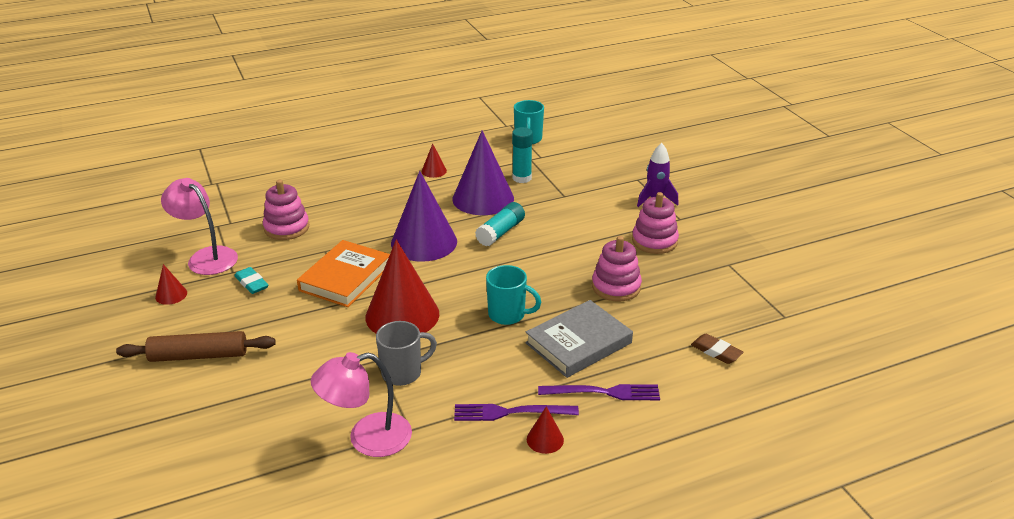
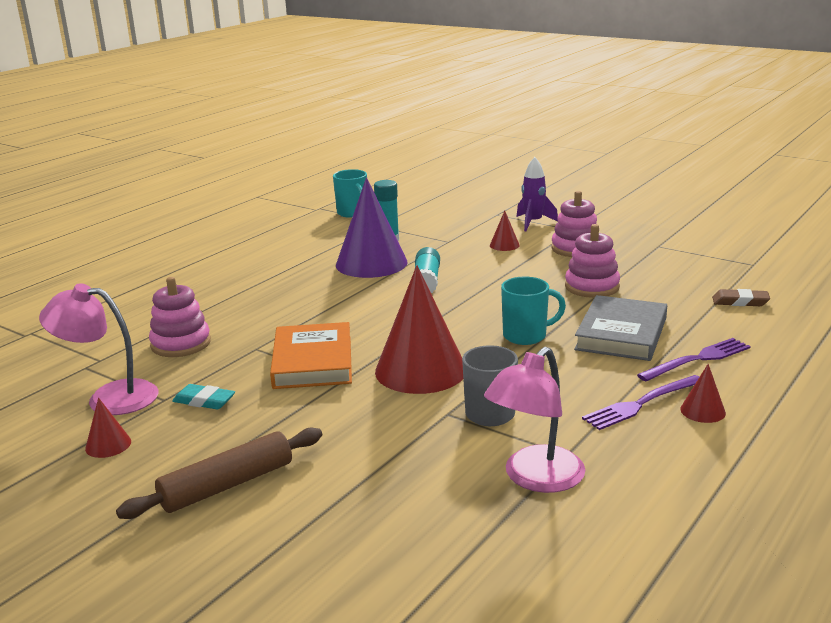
camera: 30 degrees left, 10 degrees down
purple cone [391,171,457,262] -> none
red cone [422,144,447,178] -> red cone moved to [490,211,520,251]

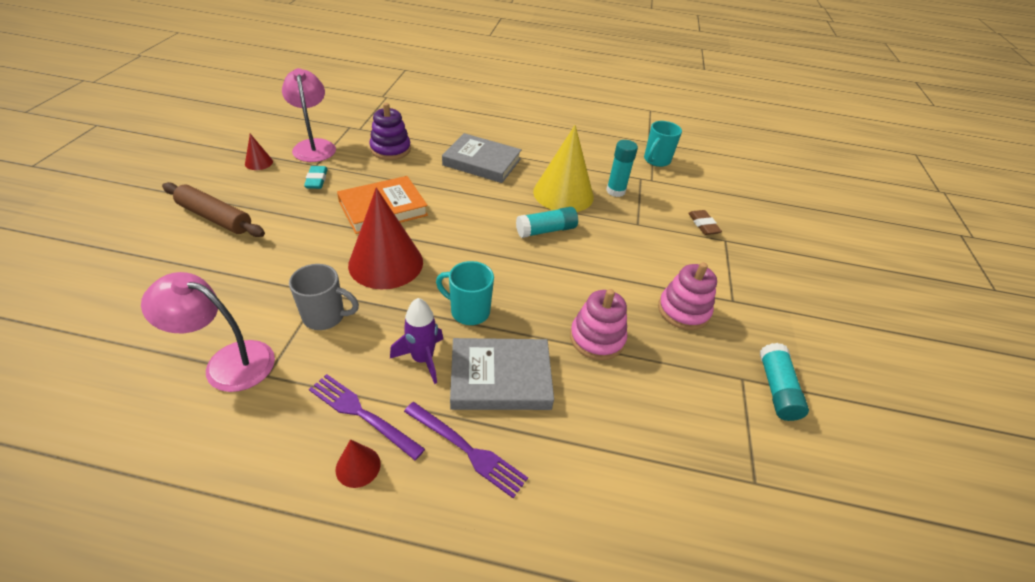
camera: 60 degrees right, 20 degrees up
pink stacking toy [149,277,211,357] -> purple stacking toy [369,103,411,160]
purple cone [336,178,408,278] -> yellow cone [533,125,594,212]
red cone [490,211,520,251] -> none
turquoise mug [501,277,566,345] -> turquoise mug turned 150 degrees clockwise [436,261,494,325]
purple rocket [517,157,558,231] -> purple rocket moved to [390,298,443,384]
brown eraser [712,289,770,306] -> brown eraser moved to [688,210,722,235]
none -> grey book [442,133,522,183]
none -> turquoise glue stick [760,343,809,421]

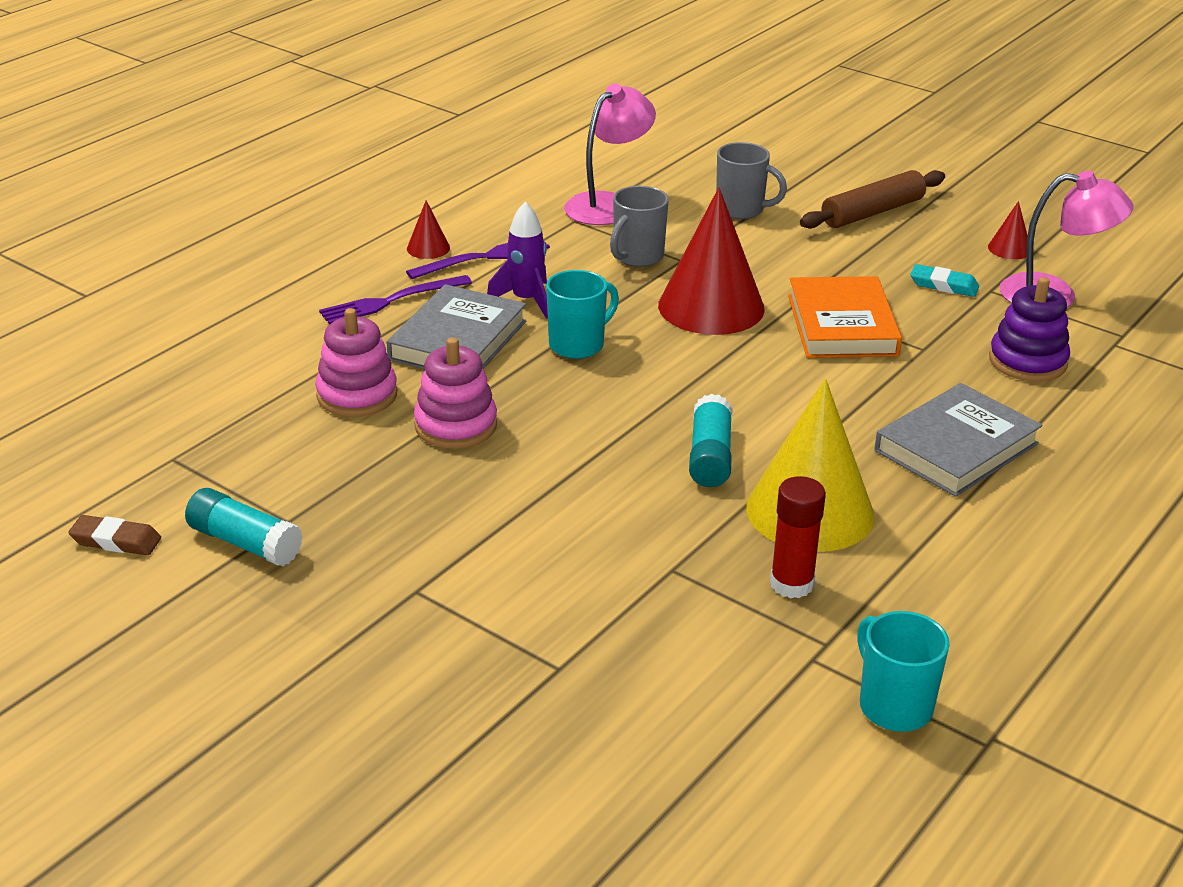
camera: 120 degrees right, 10 degrees down
turquoise glue stick [606,140,638,197] -> red glue stick [770,476,826,598]
pink stacking toy [658,262,717,330] -> pink stacking toy moved to [315,308,397,417]
brown eraser [688,210,722,235] -> brown eraser moved to [68,515,161,555]
none -> grey mug [716,142,787,219]

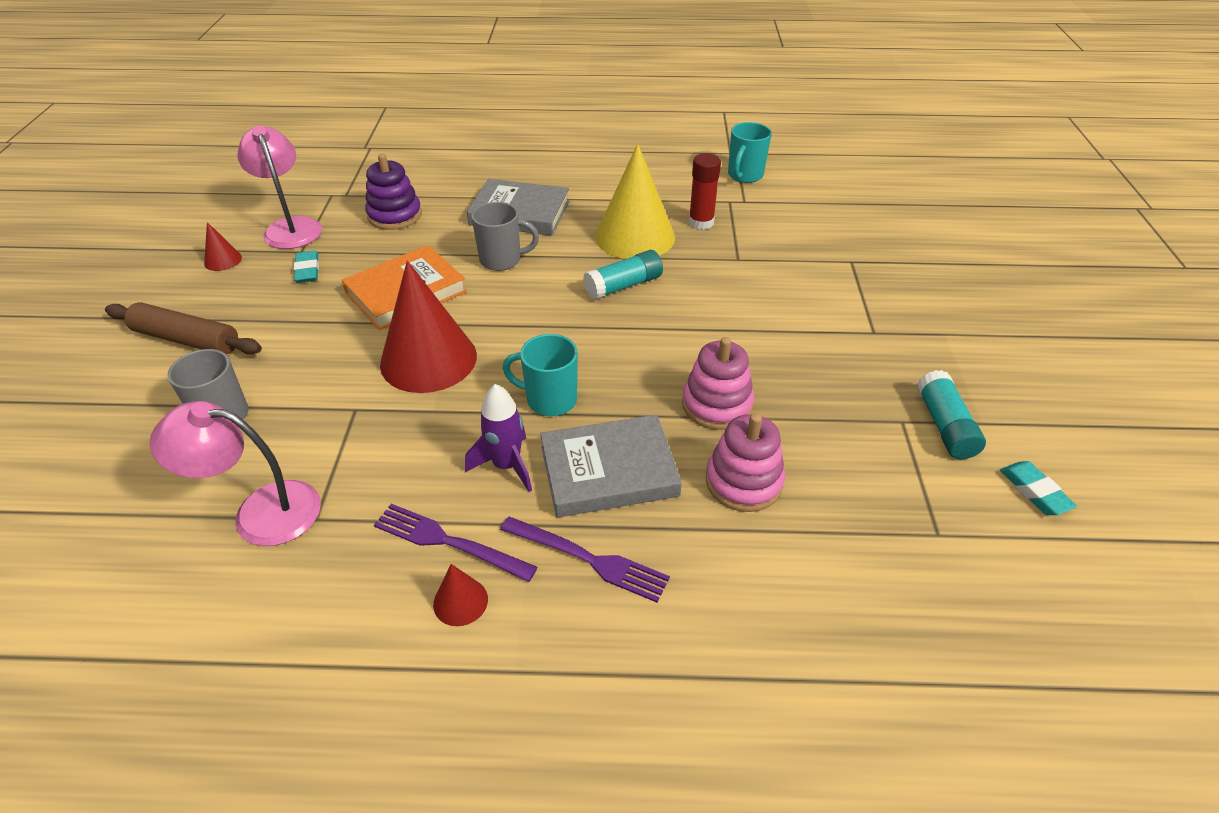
camera: 125 degrees left, 10 degrees up
brown eraser [68,515,161,555] -> turquoise eraser [1000,461,1077,515]
grey mug [610,186,669,267] -> grey mug moved to [471,202,539,271]

